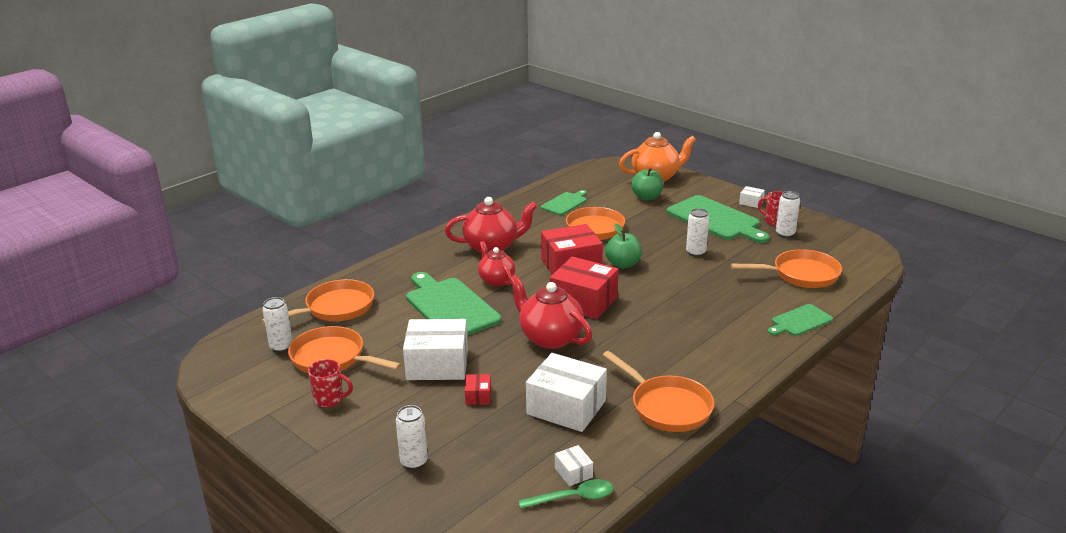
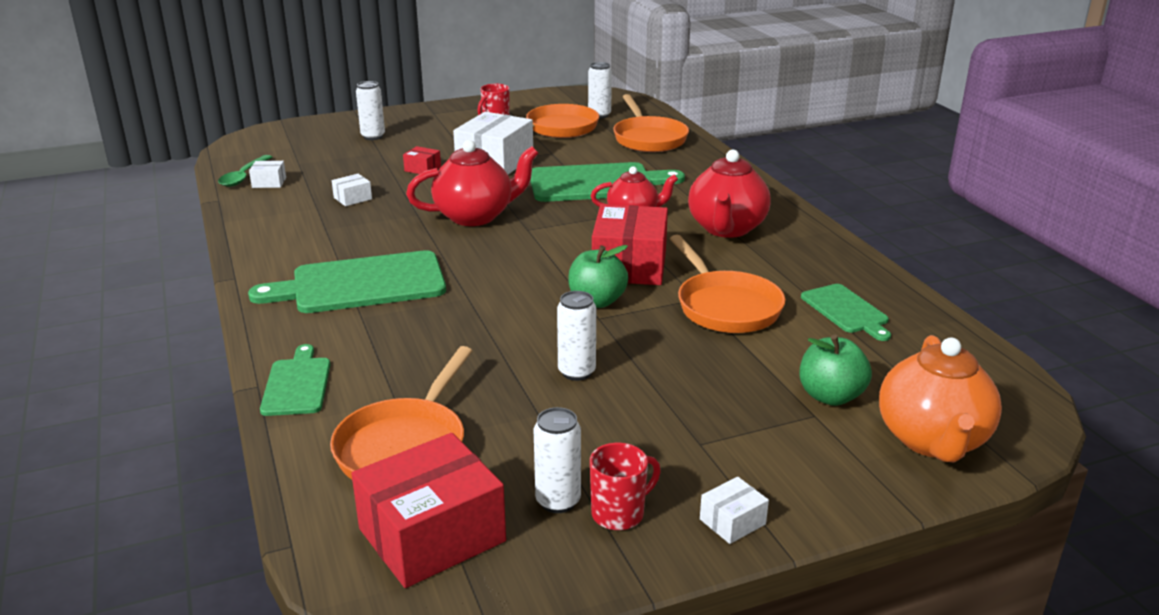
camera: 115 degrees right, 0 degrees up
white box [526,353,607,432] -> white box [332,174,372,206], size x0.45
red box [550,256,618,320] -> red box moved to [351,433,506,588]
orange pan [603,351,714,432] -> none
green cutting board [667,195,769,243] -> green cutting board moved to [248,250,446,313]

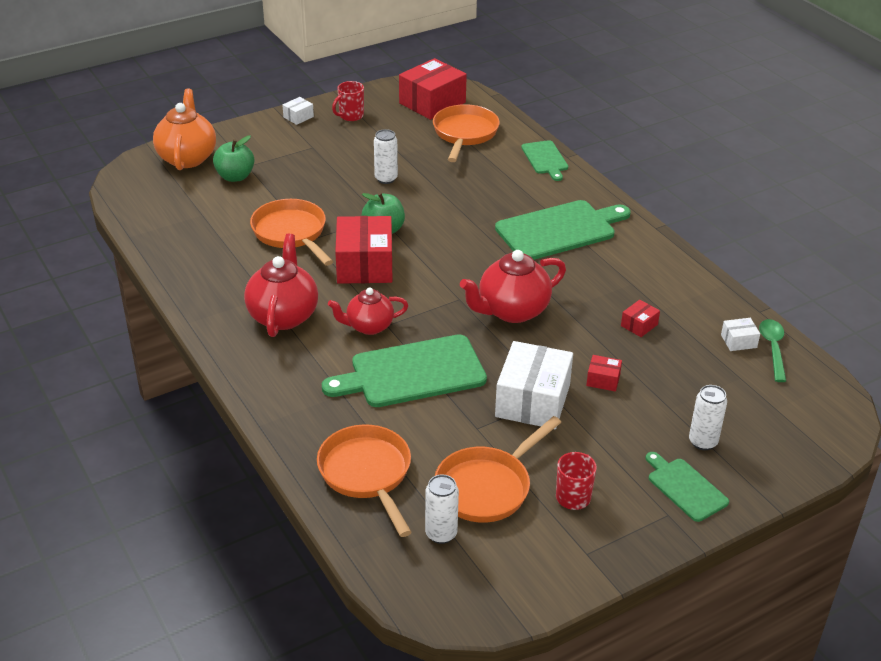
camera: 170 degrees right, 10 degrees up
white box [332,174,372,206] -> red box [621,300,660,337]
white can [534,407,581,513] -> none
green cutting board [801,284,891,341] -> green cutting board moved to [646,452,729,522]

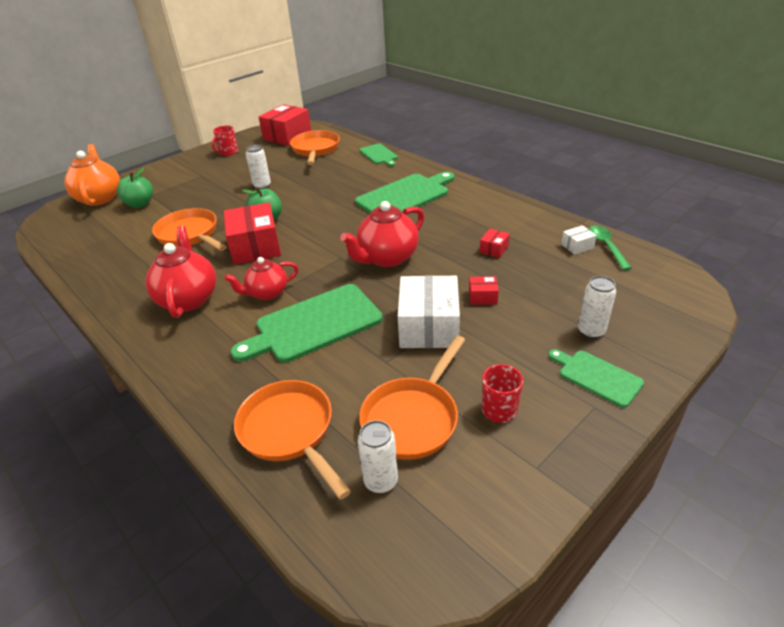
camera: 10 degrees left, 0 degrees up
white box [283,97,314,125] -> none

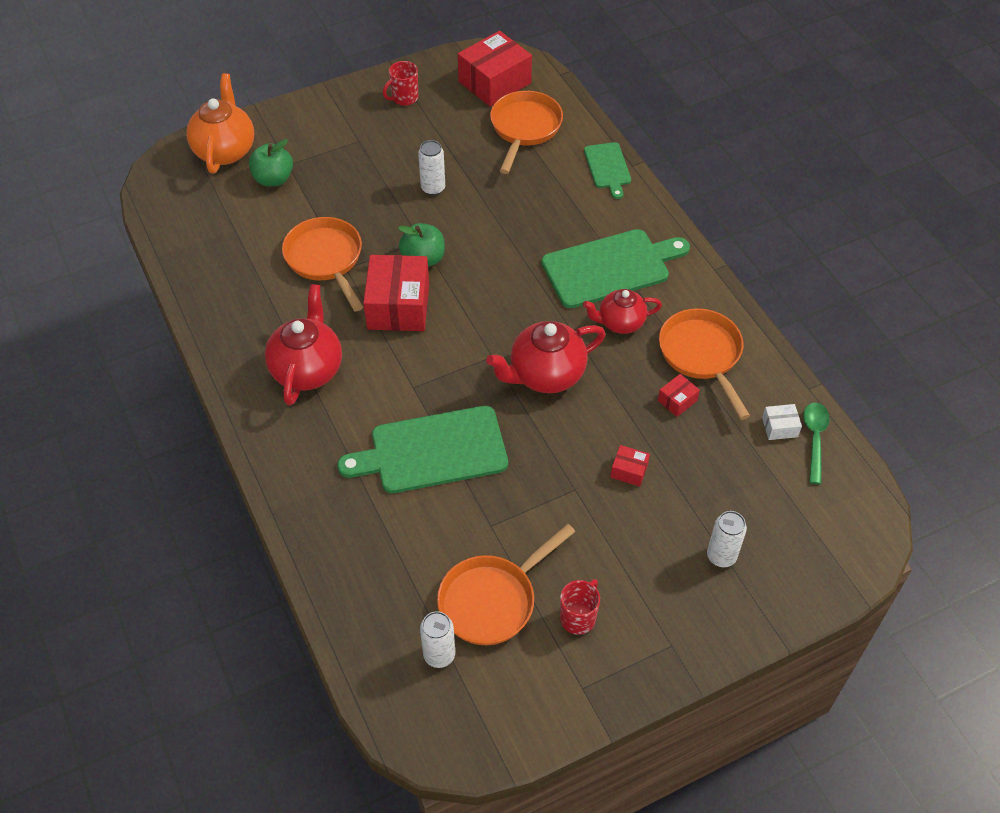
camera: 15 degrees right, 15 degrees up
red teapot [224,257,299,300] -> red teapot moved to [583,289,662,334]
orange pan [234,380,351,500] -> orange pan moved to [659,308,750,420]
white box [398,275,460,348] -> none
green cutting board [548,349,644,408] -> none

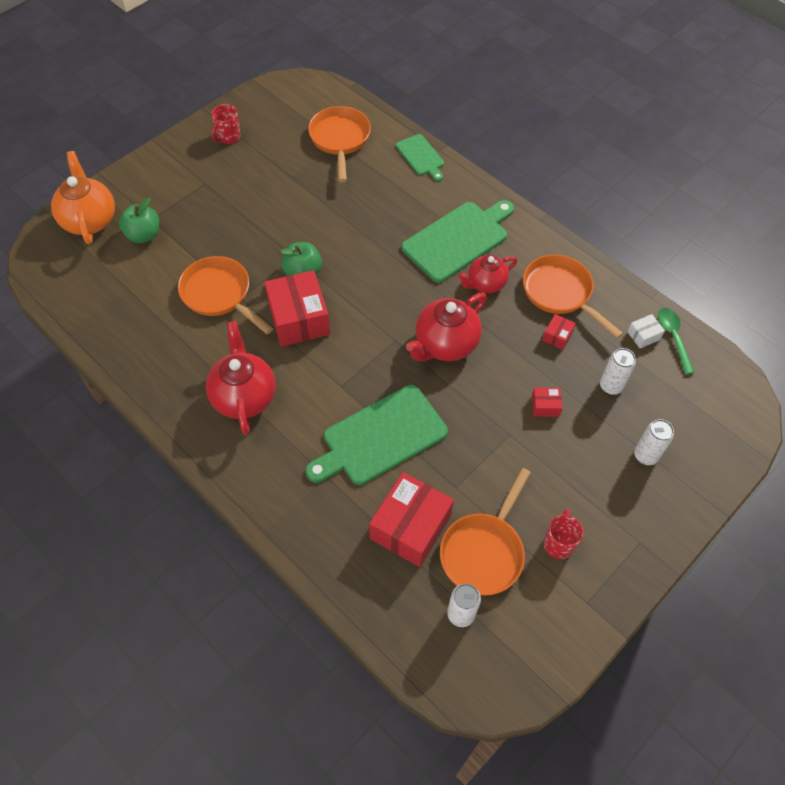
camera: 20 degrees left, 5 degrees up
white can [418,140,445,196] -> white can moved to [600,348,636,395]
red box [458,31,532,106] -> red box moved to [369,472,454,567]

